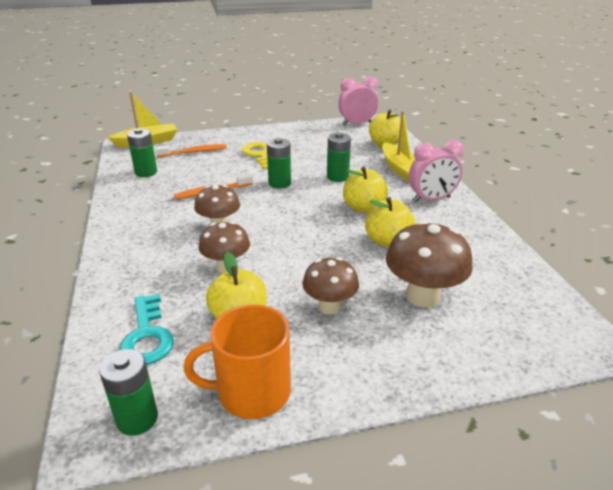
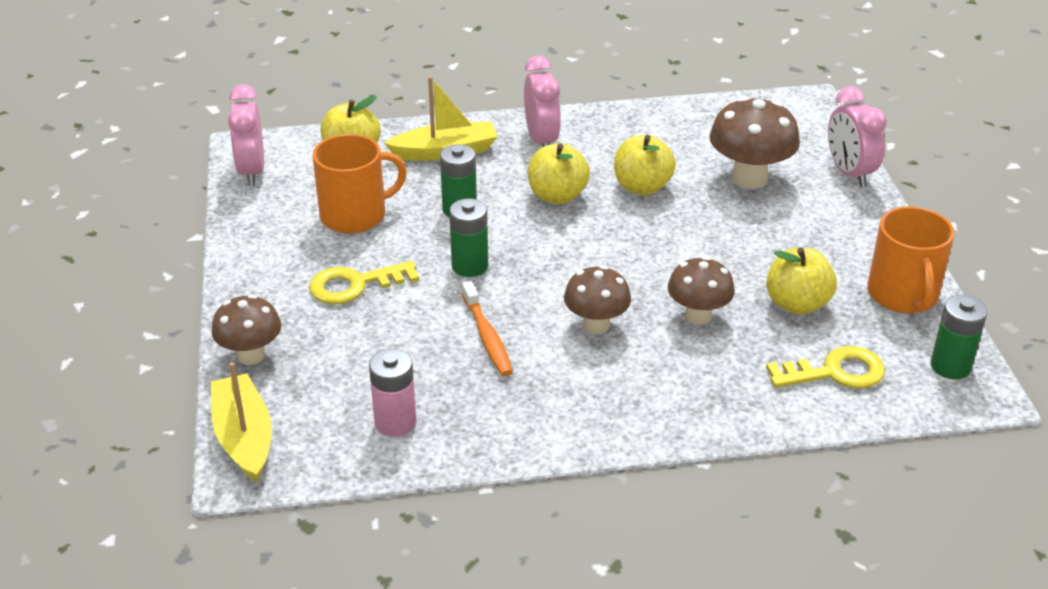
camera: 85 degrees left, 5 degrees up
turquoise key [119,294,174,365] -> yellow key [766,346,885,389]
green battery [127,128,157,177] -> pink battery [369,349,416,437]
orange toothbrush [155,144,227,157] -> none
brown mushroom [302,257,359,314] -> brown mushroom moved to [211,294,281,365]
none -> orange mug [313,134,407,233]
none -> pink clock [828,86,887,187]

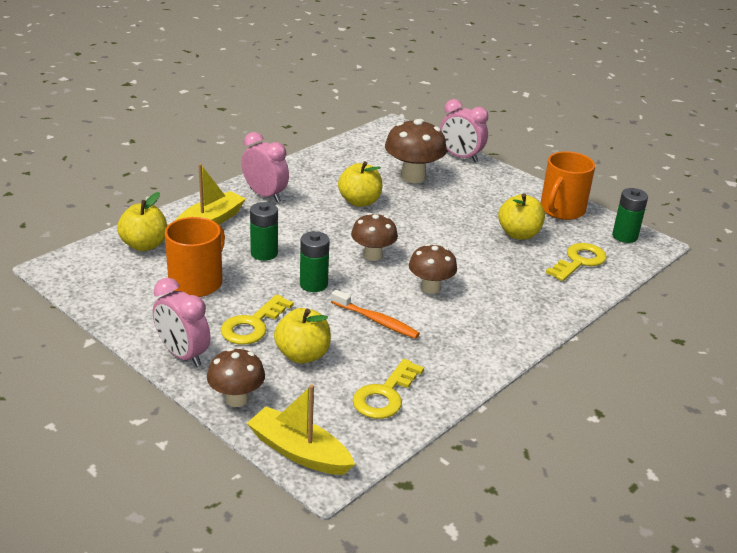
camera: 40 degrees left, 5 degrees down
pink clock [228,84,264,186] -> pink clock moved to [153,278,211,367]
pink battery [369,349,416,437] -> yellow key [353,359,424,419]
yellow apple [528,143,590,204] -> yellow apple moved to [274,308,331,364]
brown mushroom [668,256,735,325] -> brown mushroom moved to [351,213,398,261]
orange mug [867,207,954,313] -> orange mug turned 75 degrees clockwise [541,151,595,220]

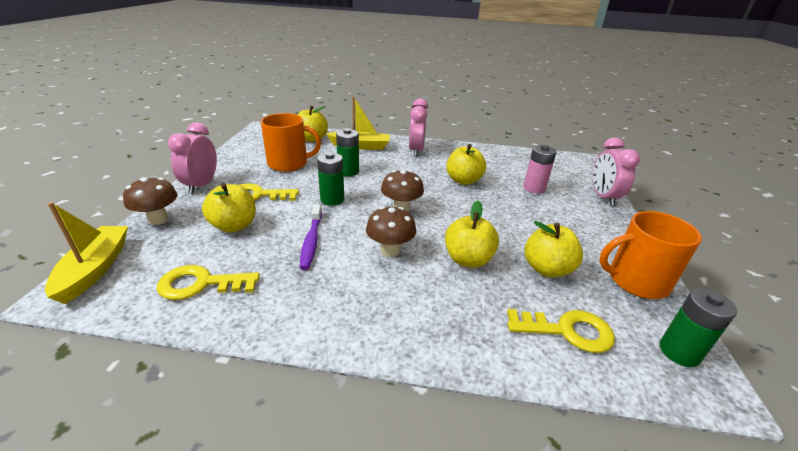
camera: 55 degrees right, 0 degrees up
orange toothbrush [331,290,420,339] -> purple toothbrush [300,204,322,270]
brown mushroom [385,119,447,183] -> pink battery [523,145,557,194]
none -> yellow apple [445,201,499,268]

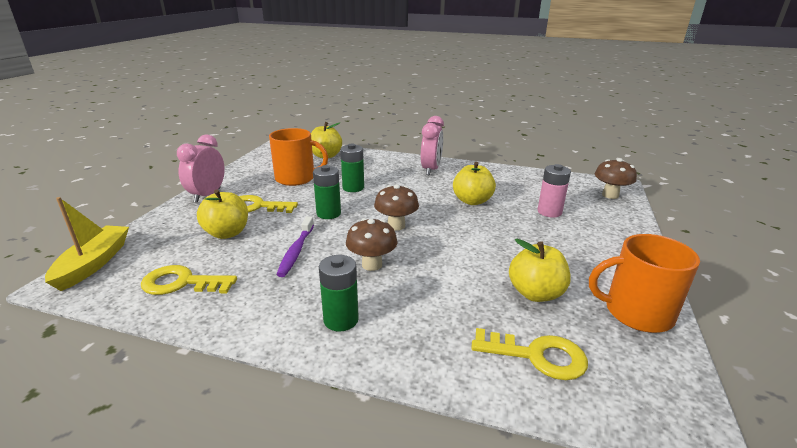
camera: 10 degrees right, 5 degrees down
brown mushroom [123,177,177,225] -> brown mushroom moved to [595,158,637,199]
yellow boat [327,96,390,150] -> none
yellow apple [445,201,499,268] -> none
pink clock [592,137,640,206] -> none
green battery [660,288,737,367] -> green battery moved to [319,255,359,332]

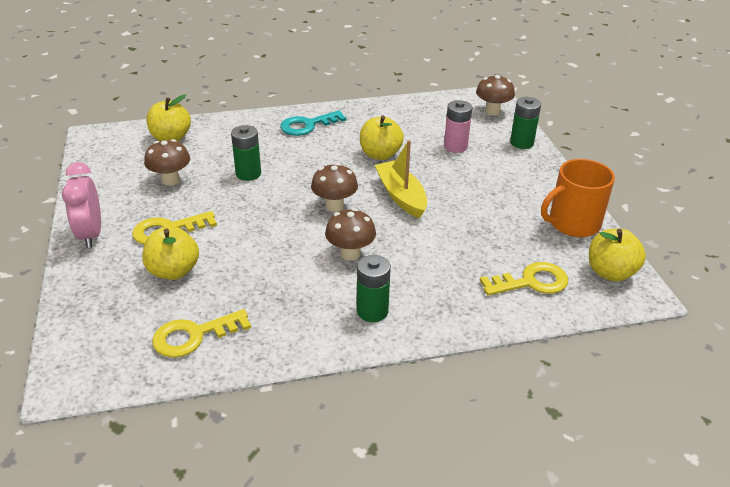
camera: 30 degrees left, 10 degrees up
yellow boat [45,197,129,291] -> yellow boat moved to [375,140,427,219]
orange mug [269,128,328,186] -> brown mushroom [144,139,190,186]
purple toothbrush [276,216,314,277] -> none
green battery [313,165,341,219] -> green battery moved to [510,97,541,149]
pink clock [421,116,444,175] -> turquoise key [280,110,347,136]
yellow apple [509,239,571,302] -> yellow apple moved to [589,229,646,281]

